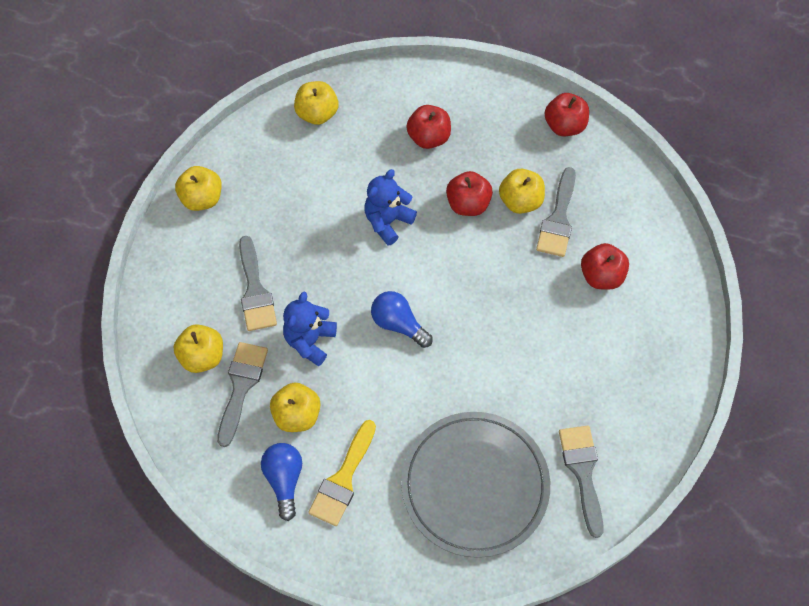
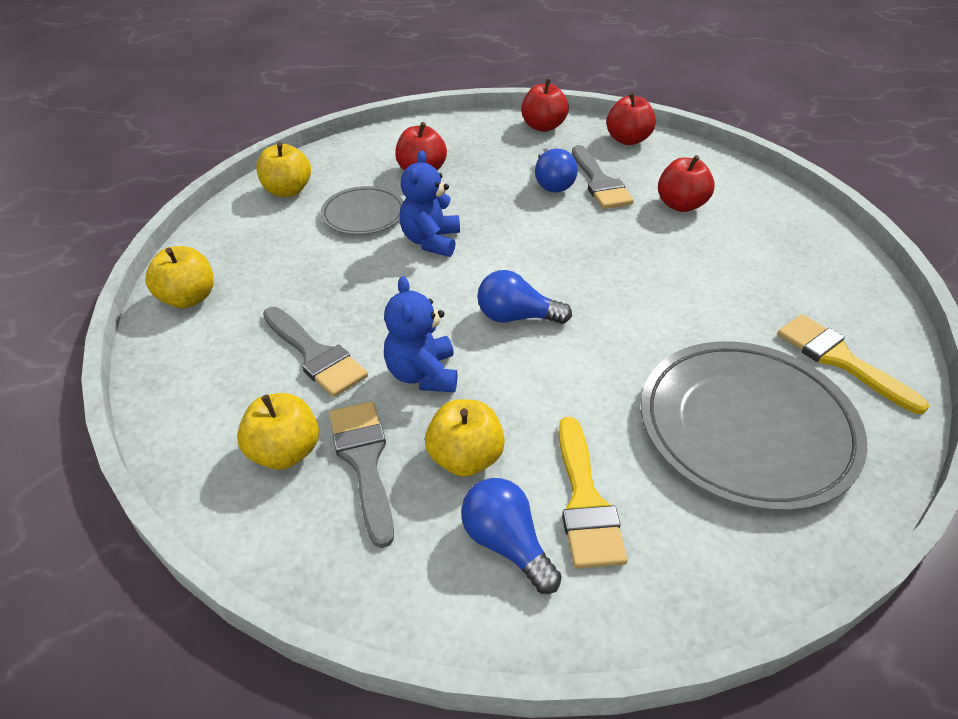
camera: 30 degrees left, 20 degrees down
red apple [446,171,493,216] -> red apple moved to [606,92,656,145]
yellow apple [499,169,545,214] -> blue light bulb [535,148,578,192]
grey brush [559,425,604,538] -> yellow brush [777,314,929,414]
none -> grey plate [321,186,404,235]

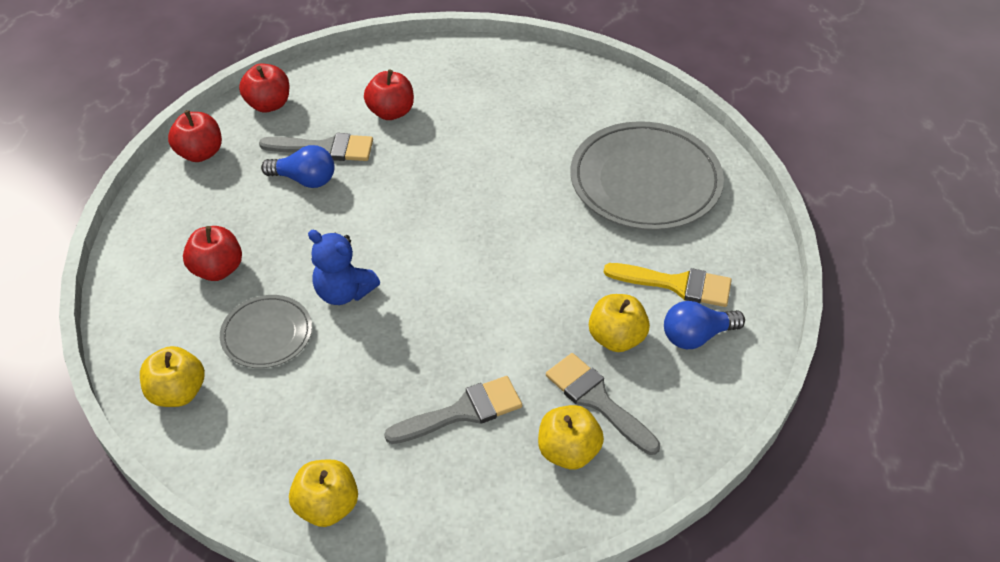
camera: 70 degrees left, 5 degrees up
grey brush [329,401,394,548] -> grey brush turned 45 degrees clockwise [546,353,660,455]
blue teddy bear [384,276,458,392] -> none
blue light bulb [477,270,572,324] -> none
yellow brush [777,314,929,414] -> none

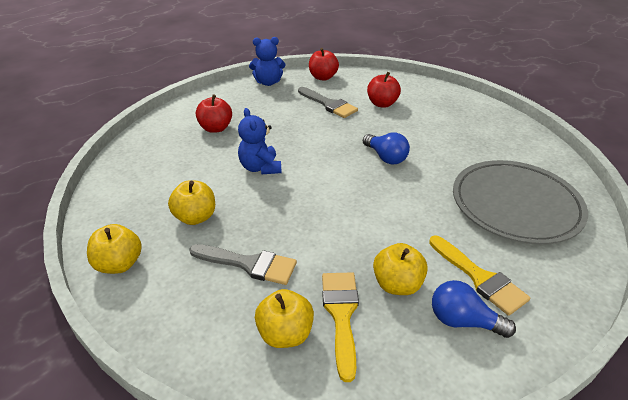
camera: 40 degrees right, 10 degrees down
yellow apple [140,346,205,407] -> yellow apple moved to [168,180,215,225]
red apple [168,110,222,162] -> blue teddy bear [249,37,286,86]
grey plate [220,295,312,368] -> none
blue light bulb [261,145,335,188] -> blue light bulb moved to [363,133,410,165]
grey brush [546,353,660,455] -> yellow brush [322,272,359,382]

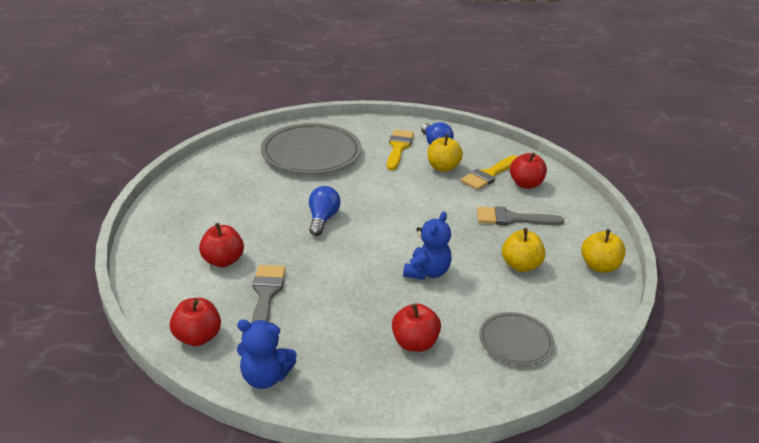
camera: 135 degrees left, 5 degrees down
grey brush [189,244,297,285] -> grey brush turned 60 degrees counterclockwise [477,206,564,226]
blue teddy bear [249,37,286,86] -> blue teddy bear turned 150 degrees clockwise [237,320,297,389]
yellow apple [255,289,314,348] -> red apple [510,153,547,189]
none -> grey plate [479,312,554,365]

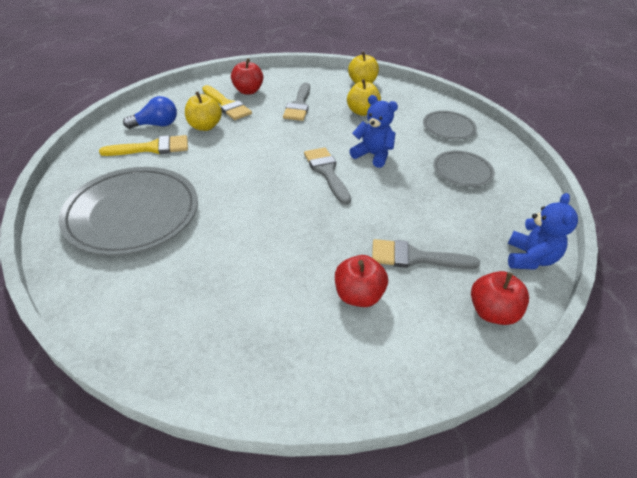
camera: 85 degrees left, 10 degrees up
blue light bulb [309,186,341,236] -> none
yellow brush [387,129,414,170] -> yellow brush turned 150 degrees clockwise [99,135,188,156]
red apple [392,304,441,352] -> grey plate [434,150,495,187]
none -> grey brush [304,147,351,205]

